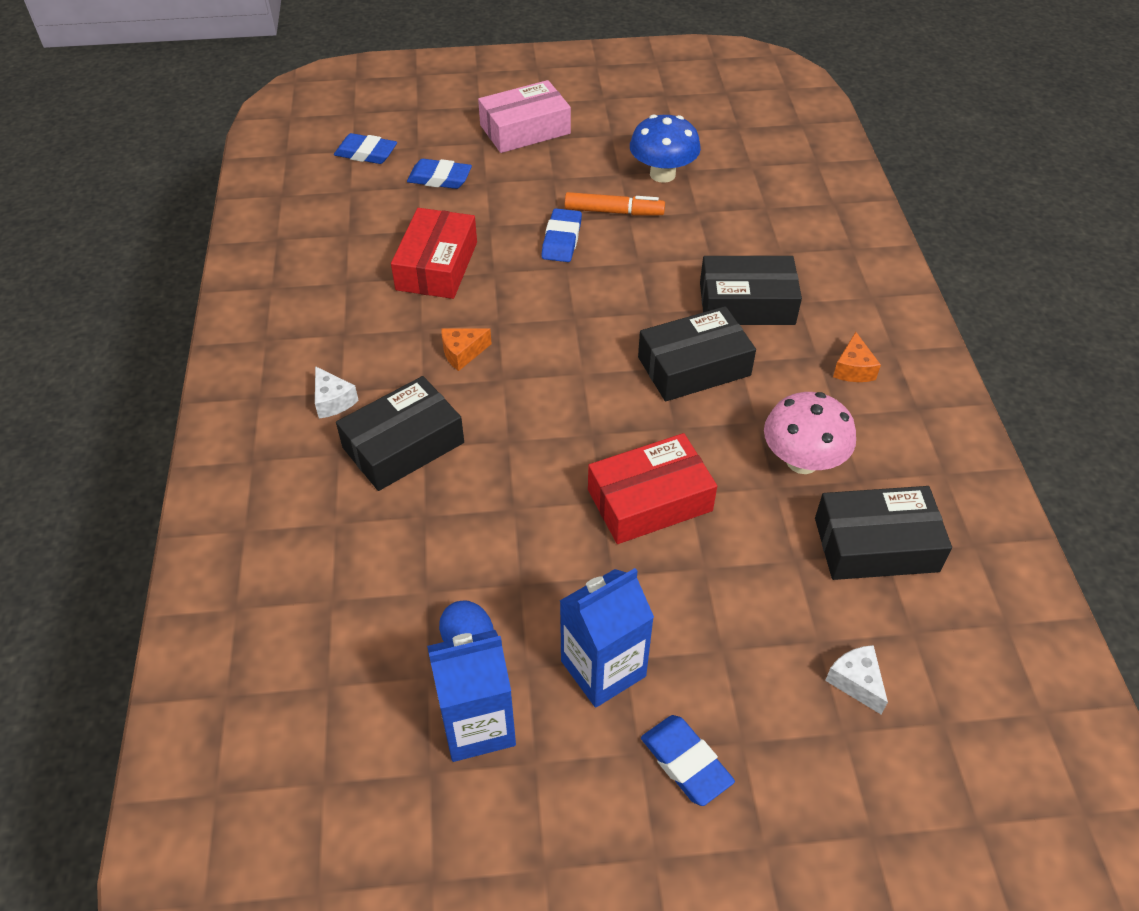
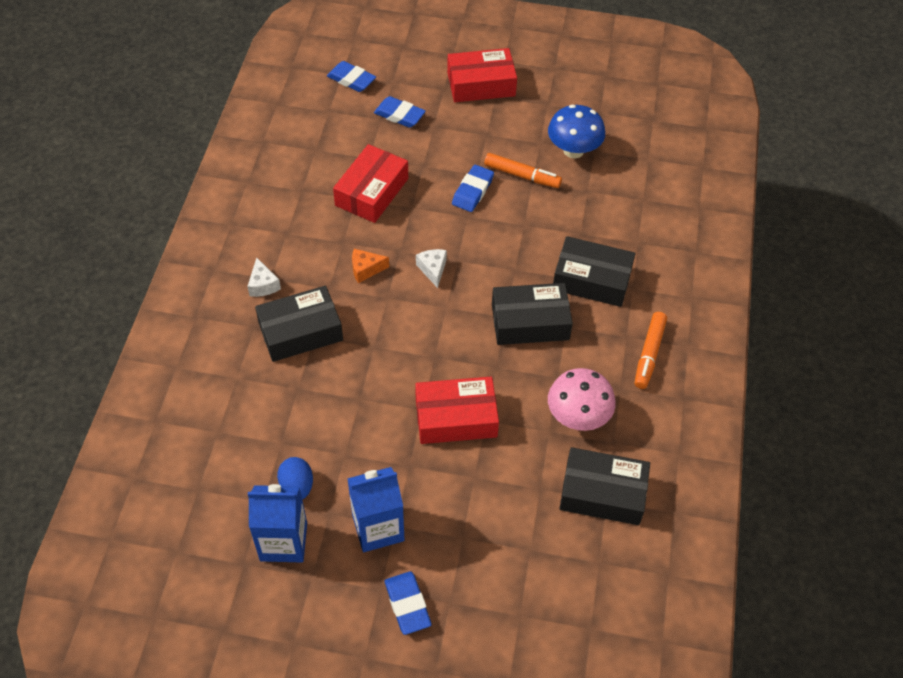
camera: 15 degrees right, 5 degrees up
pink box [478,80,571,153] -> red box [447,48,517,102]
white cheese [825,645,888,715] -> white cheese moved to [416,249,447,288]
orange cheese [833,332,881,382] -> orange marker [635,312,667,389]

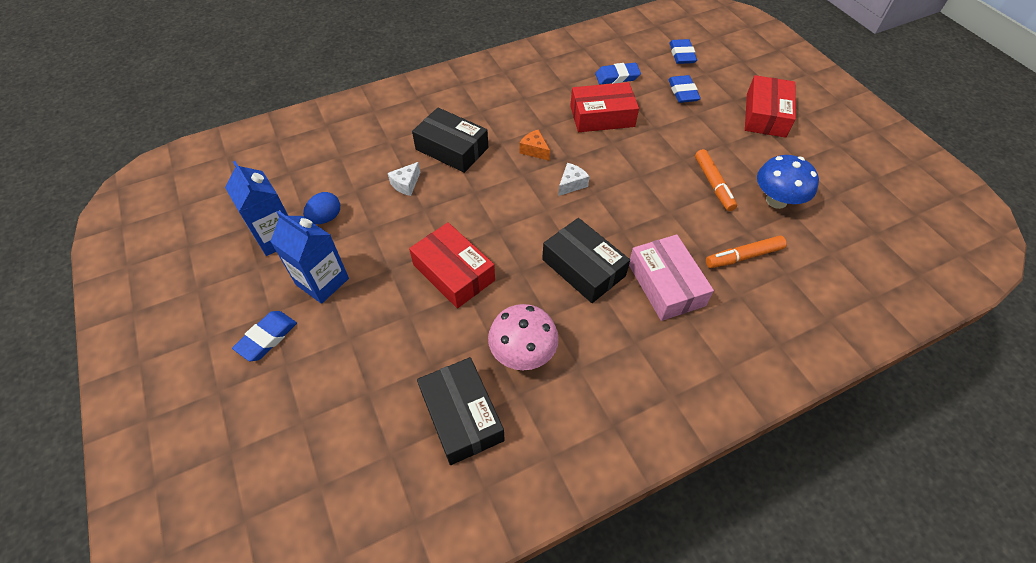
camera: 55 degrees right, 0 degrees up
white cheese [247,258,281,297] -> white cheese moved to [388,162,420,196]
red box [447,48,517,102] -> red box turned 60 degrees clockwise [745,75,796,138]
blue eraser [452,165,494,212] -> blue eraser moved to [595,63,641,85]
black box [553,236,635,307] -> pink box [629,234,714,321]
orange marker [635,312,667,389] -> orange marker moved to [706,236,786,268]

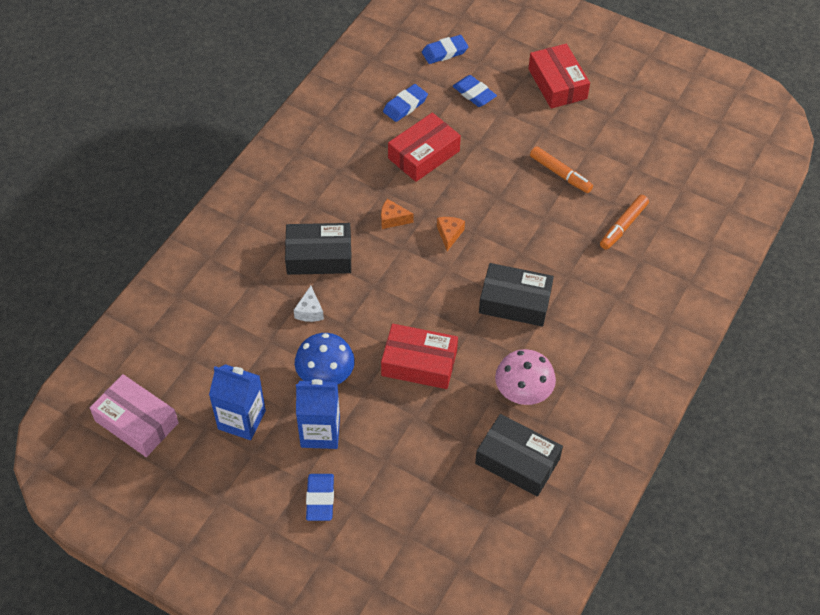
camera: 35 degrees left, 0 degrees up
blue egg [303,192,340,224] -> none
white cheese [558,163,590,196] -> orange cheese [437,217,465,251]
pink box [629,234,714,321] -> pink box moved to [90,374,179,457]
blue eraser [669,39,697,64] -> blue eraser turned 75 degrees counterclockwise [422,35,468,64]
blue mushroom [757,155,819,209] -> blue mushroom moved to [295,333,355,385]

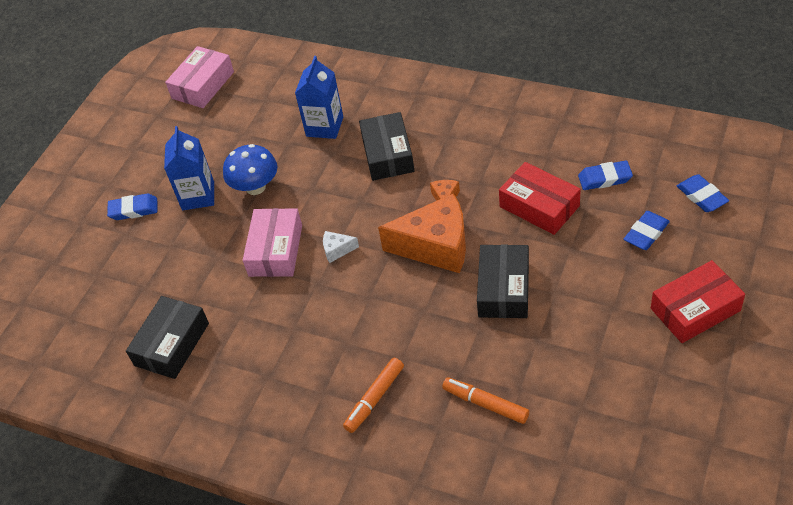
camera: 90 degrees right, 5 degrees down
blue carton [209,364,266,440] -> blue carton moved to [295,56,343,139]
white cheese [294,286,324,322] -> white cheese moved to [323,231,359,263]
red box [381,324,458,389] -> pink box [243,208,302,277]
blue eraser [383,84,428,122] -> blue eraser turned 45 degrees counterclockwise [578,161,633,190]
orange cheese [437,217,465,251] -> orange cheese [378,193,466,273], size x2.41
black box [479,263,554,327] -> black box moved to [477,245,529,318]
pink mushroom [495,349,556,405] -> none
orange marker [530,146,593,193] -> orange marker moved to [343,358,404,433]

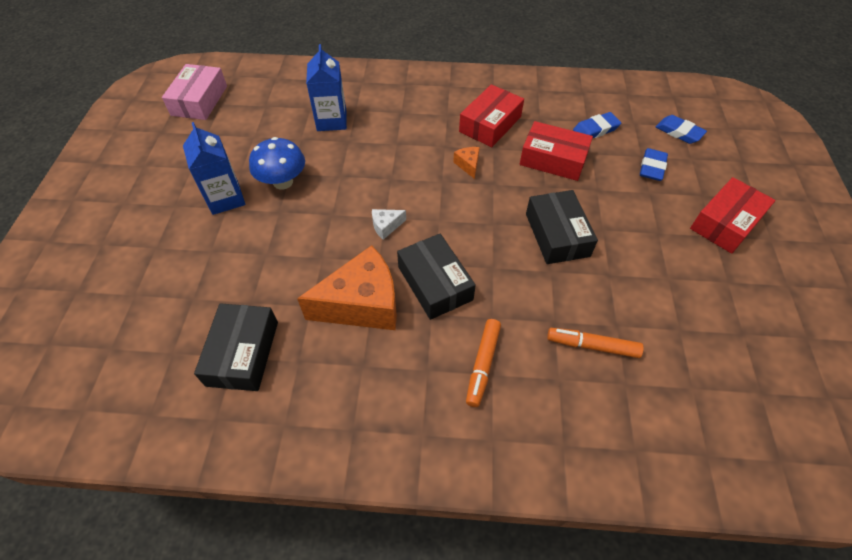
camera: 25 degrees left, 5 degrees up
blue eraser [107,193,157,220] -> none
pink box [243,208,302,277] -> none
black box [359,112,414,181] -> black box moved to [397,234,476,320]
orange cheese [378,193,466,273] -> orange cheese moved to [297,245,397,330]
none -> red box [459,84,524,147]

